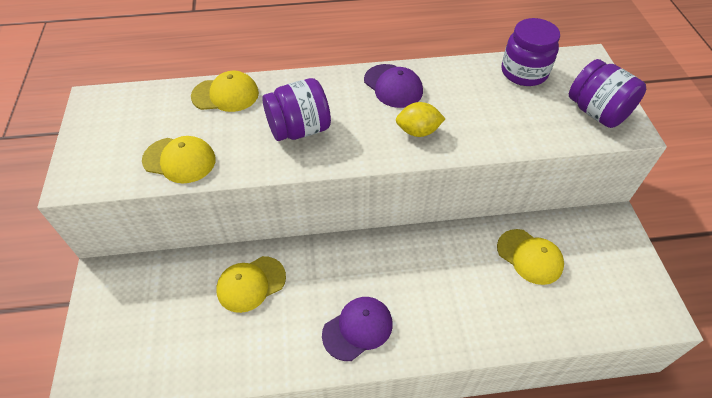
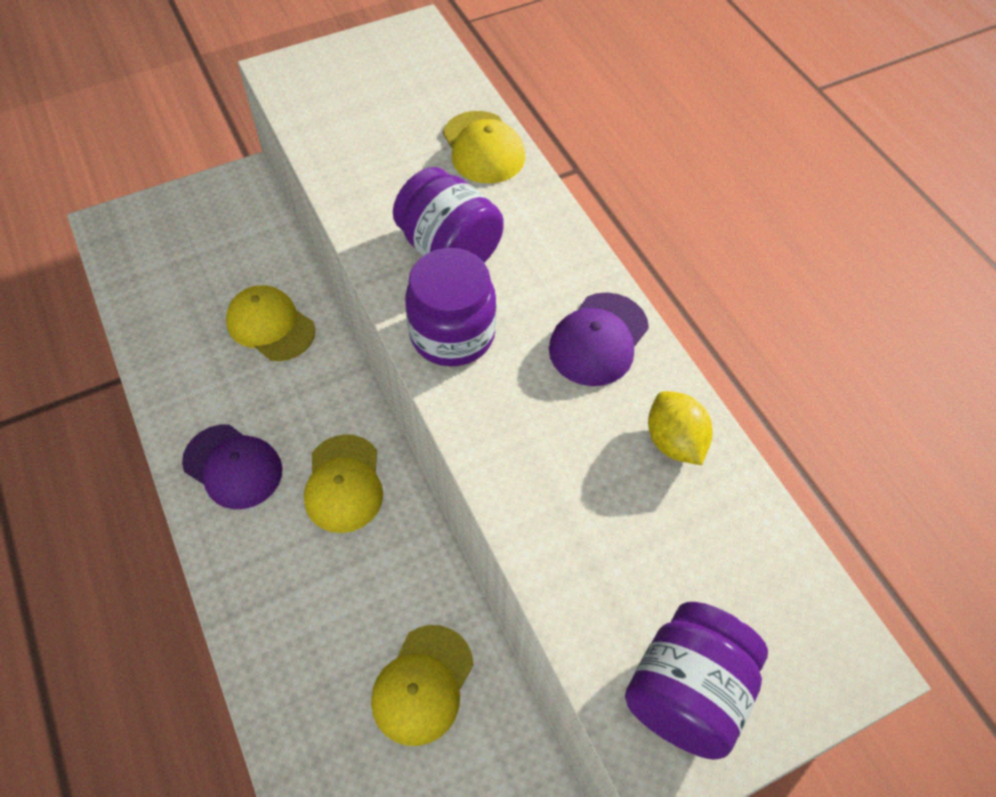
camera: 70 degrees right, 5 degrees up
yellow cap [142,136,216,183] -> yellow cap moved to [304,434,383,533]
yellow lemon [396,102,445,137] -> yellow lemon moved to [648,391,713,465]
purple jar [502,18,560,86] -> purple jar moved to [405,248,497,366]

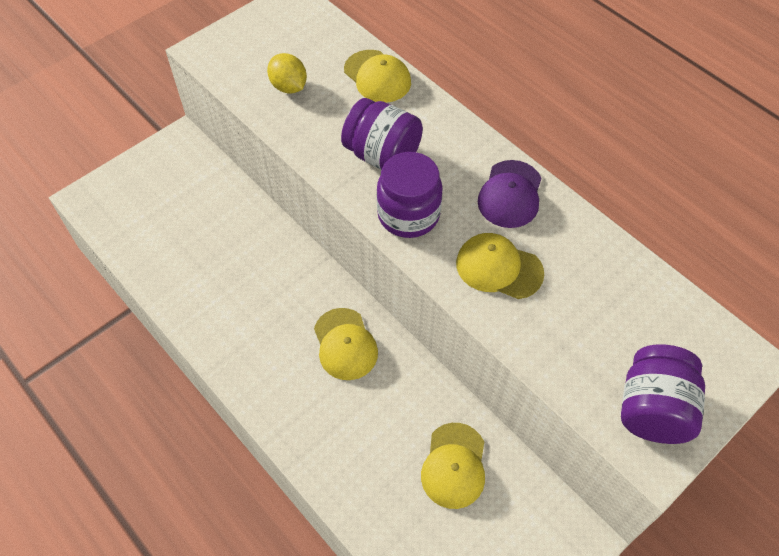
camera: 15 degrees left, 0 degrees up
purple cap [182,425,282,509] -> none
yellow cap [226,285,315,361] -> yellow cap moved to [456,233,544,299]
yellow lemon [648,391,713,465] -> yellow lemon moved to [267,53,307,94]

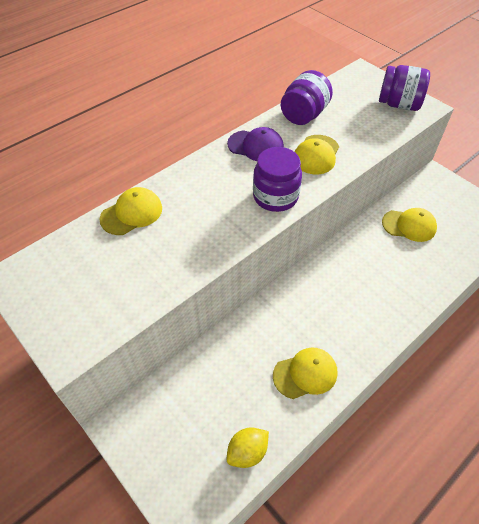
camera: 90 degrees left, 5 degrees down
yellow lemon [267,53,307,94] -> yellow lemon moved to [227,428,269,468]
yellow cap [314,308,378,380] -> yellow cap moved to [273,348,338,399]
purple jar [341,98,423,170] -> purple jar moved to [281,70,333,125]

